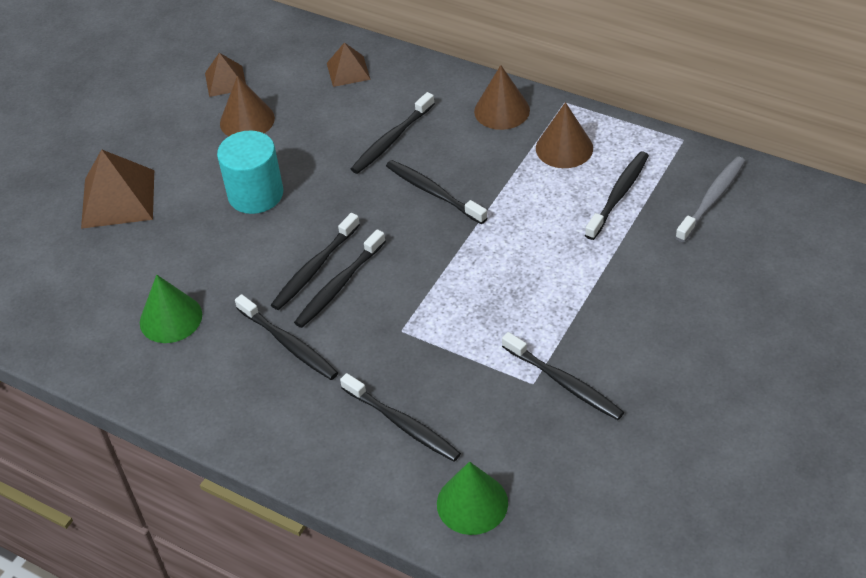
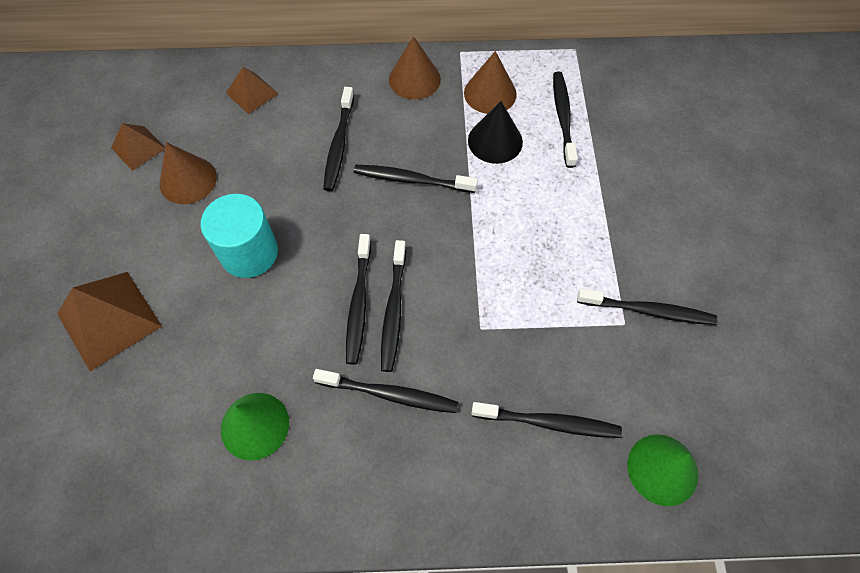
camera: 35 degrees left, 15 degrees up
grey toothbrush [675,156,745,242] -> none
none -> black cone [468,101,523,164]

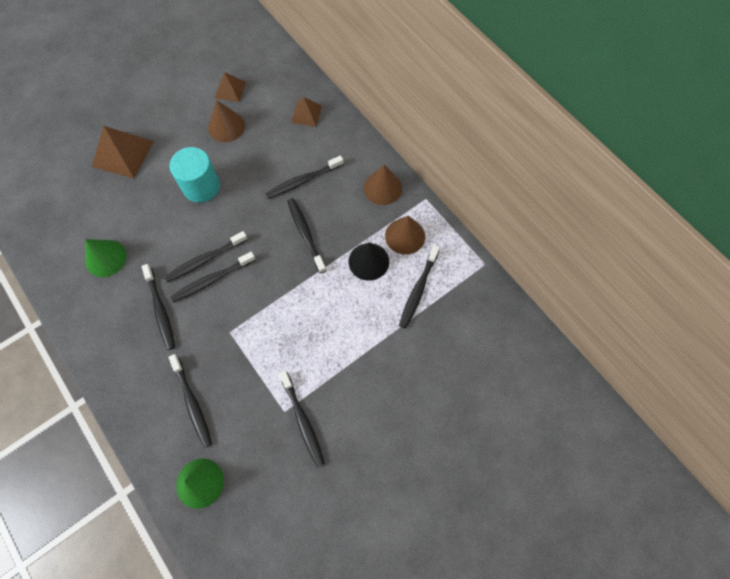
camera: 55 degrees right, 5 degrees up
black toothbrush [553,72,578,168] -> black toothbrush turned 150 degrees clockwise [399,245,440,329]

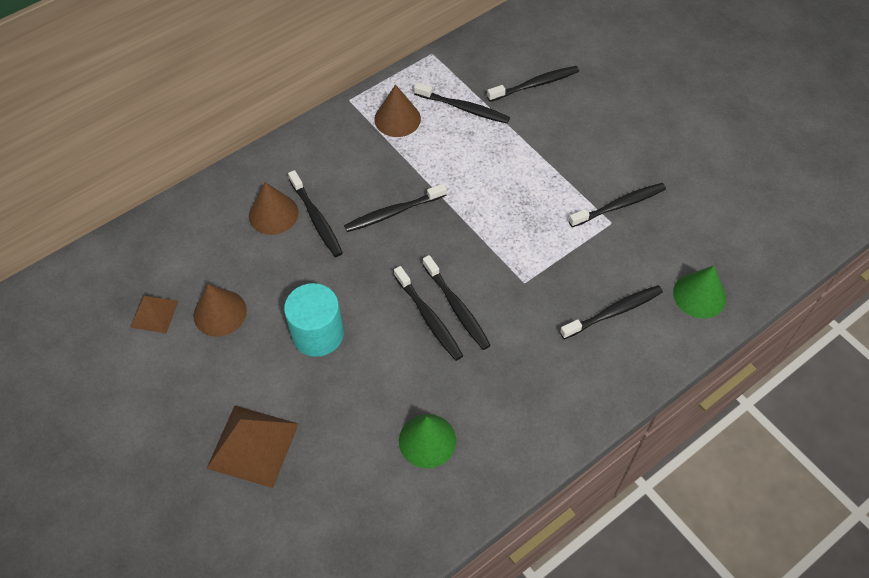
camera: 90 degrees left, 10 degrees down
black toothbrush [141,264,175,350] -> black toothbrush moved to [487,66,579,102]
brown pyramid [291,97,322,127] -> none
black cone [349,243,389,281] -> none
brown cone [364,165,402,205] -> brown cone moved to [249,182,299,235]

